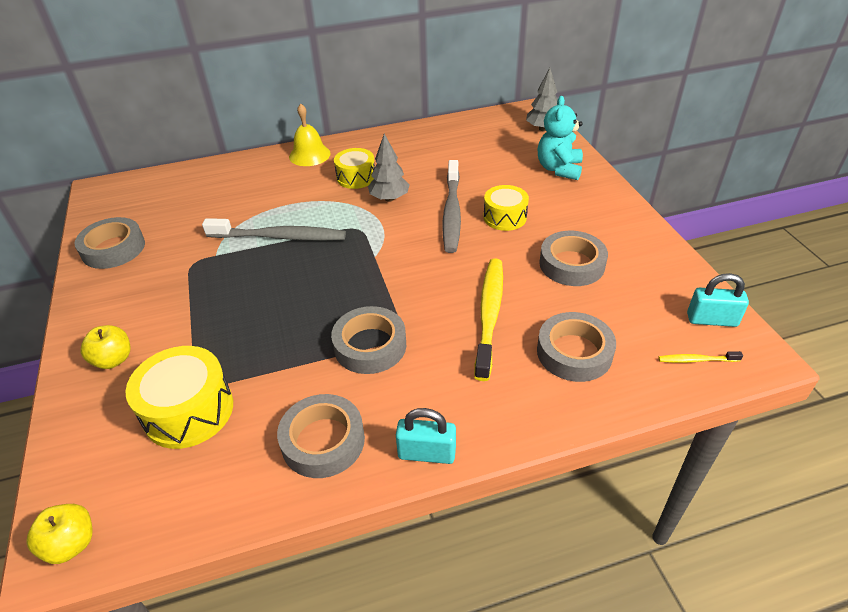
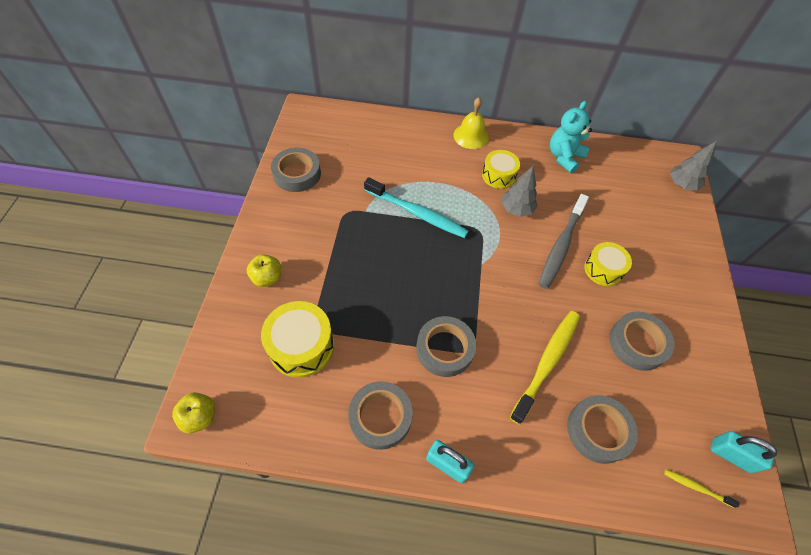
camera: 20 degrees right, 15 degrees up
grey toothbrush [202,218,346,241] -> turquoise toothbrush [364,177,469,238]
turquoise teddy bear [538,96,583,180] -> turquoise teddy bear moved to [550,101,592,173]

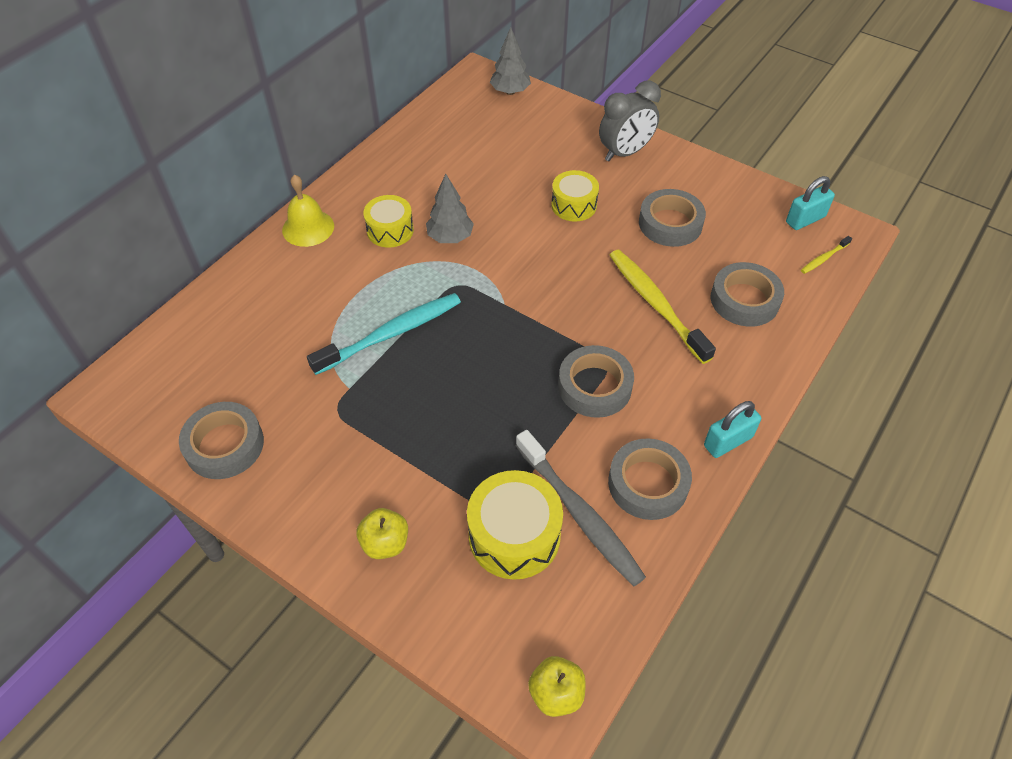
camera: 60 degrees left, 5 degrees down
grey toothbrush [539,194,589,289] -> grey toothbrush moved to [516,430,646,586]
turquoise teddy bear [550,101,592,173] -> none
none -> grey clock [599,80,661,161]

